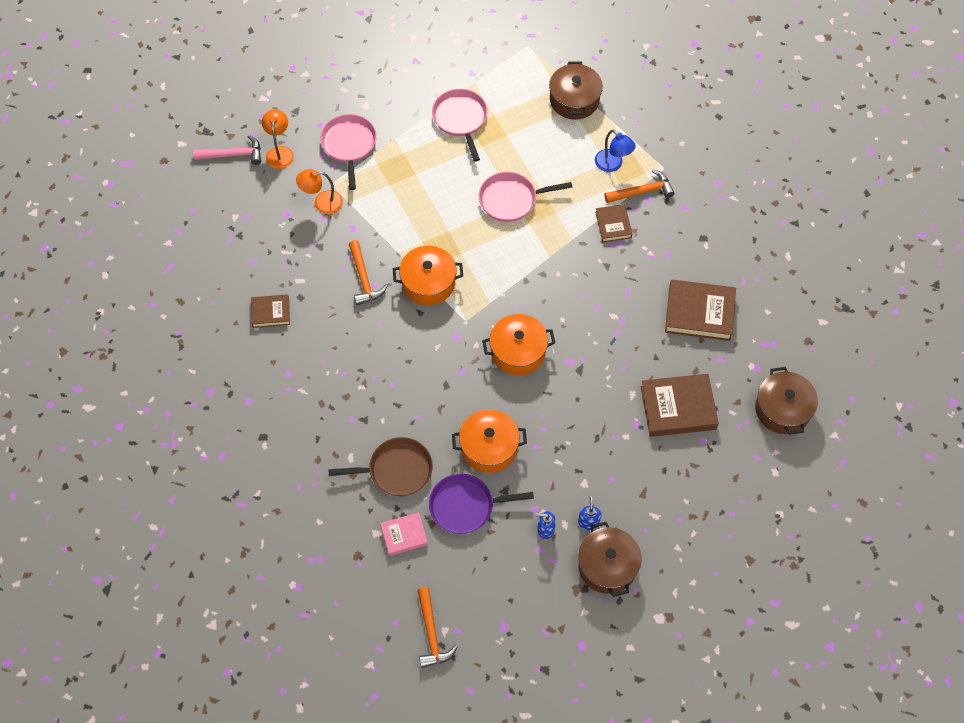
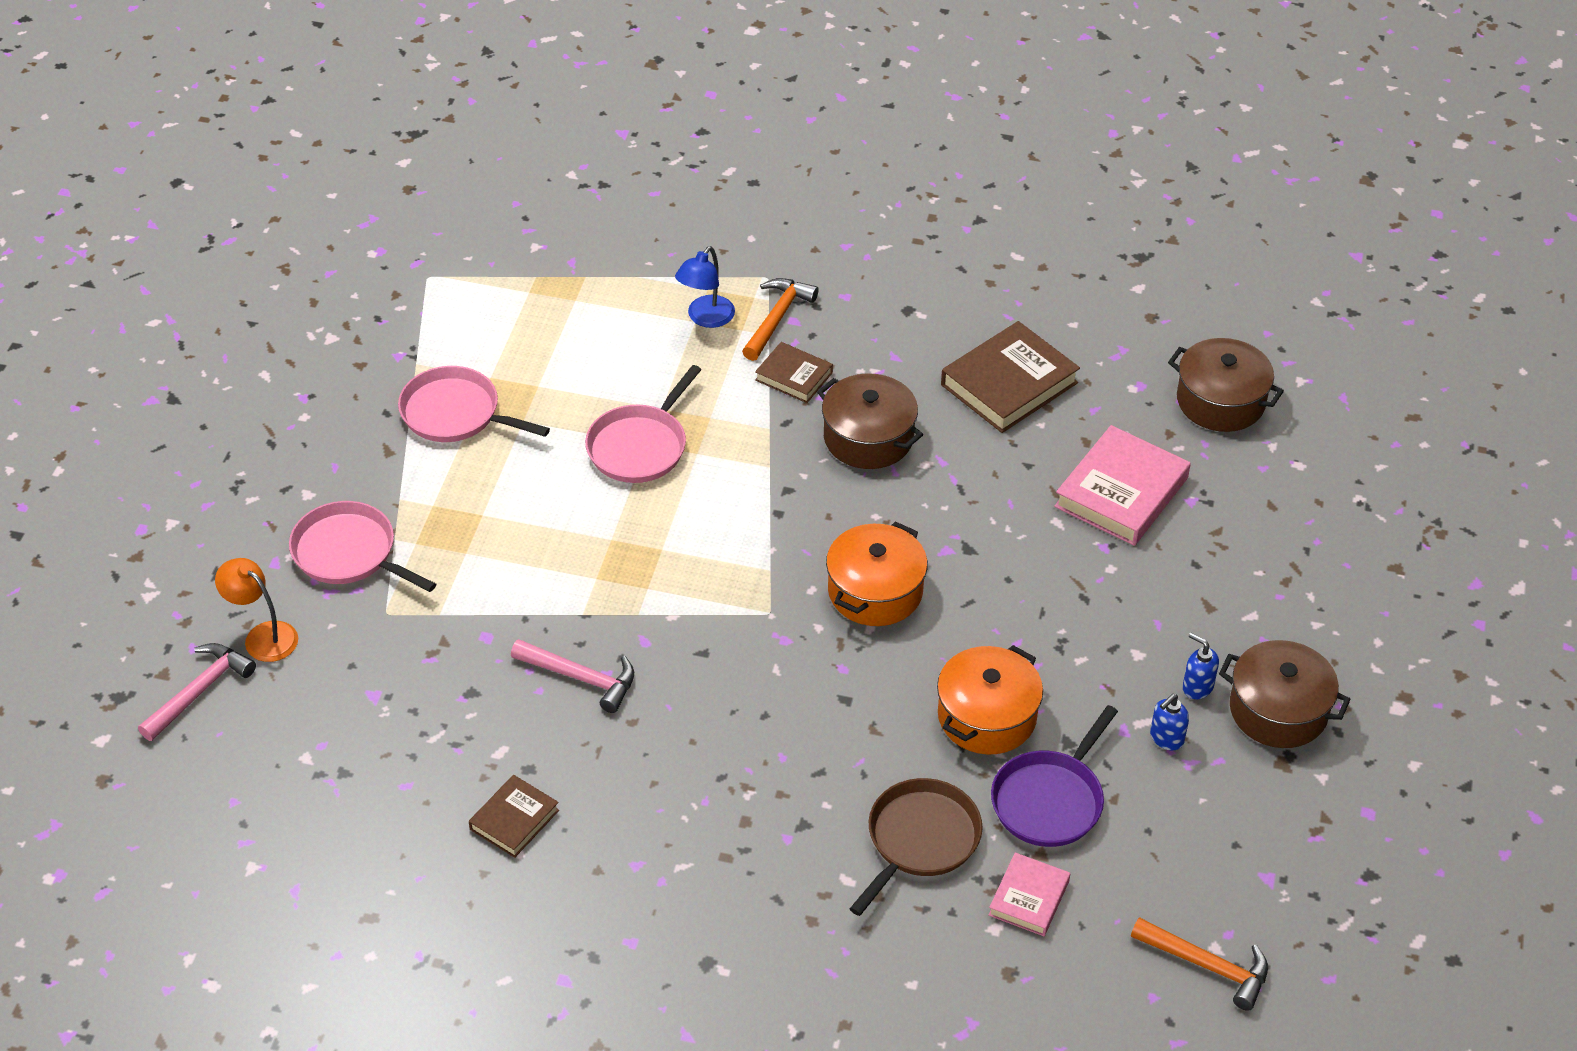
camera: 50 degrees left, 15 degrees down
orange lamp [296,169,343,214] -> none
orange hammer [349,240,387,305] -> pink hammer [511,639,634,713]
orange pot [393,246,463,305] -> none
brown pot [549,61,603,120] -> brown pot moved to [817,373,923,469]
blue lamp [595,130,636,172] -> blue lamp turned 120 degrees clockwise [675,246,735,328]
brown book [641,374,719,437] -> pink book [1054,425,1191,546]

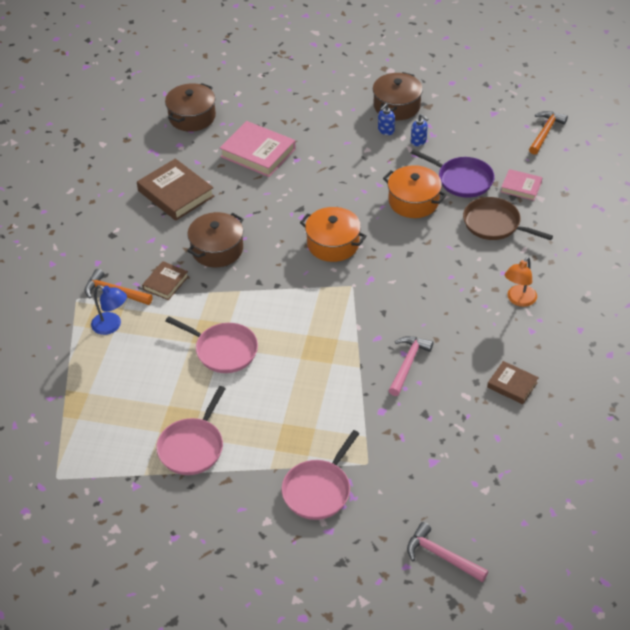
camera: 90 degrees left, 0 degrees up
orange lamp [215,558,298,662] -> orange lamp moved to [505,257,537,307]

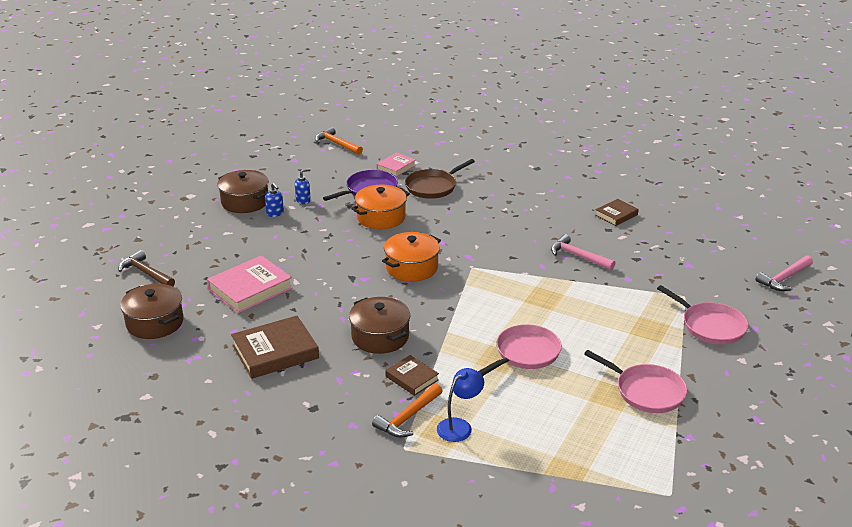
camera: 75 degrees left, 15 degrees down
orange lamp [505,257,537,307] -> none
none -> brown hammer [119,250,175,286]

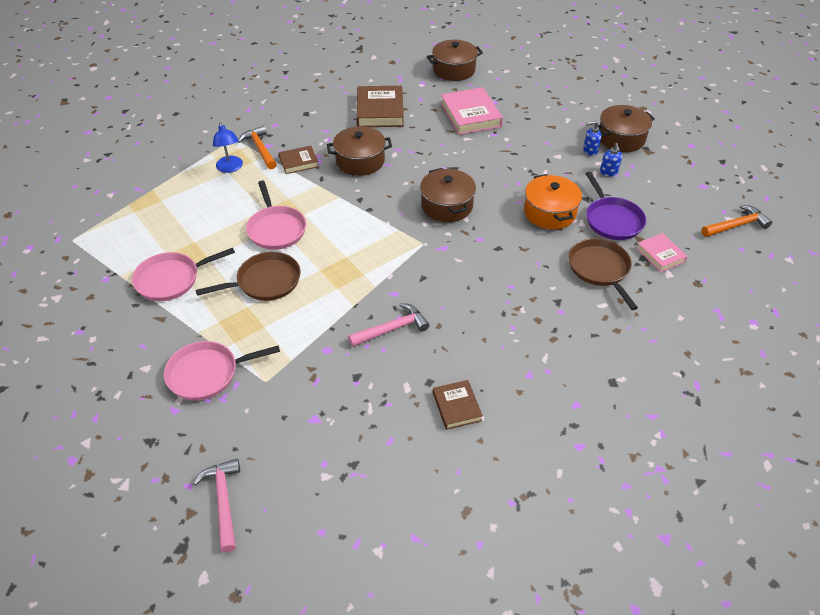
camera: 115 degrees right, 15 degrees up
brown hammer [119,250,175,286] -> none
orange pot [382,232,441,282] -> brown pot [420,168,476,222]
none -> brown pan [196,252,301,301]

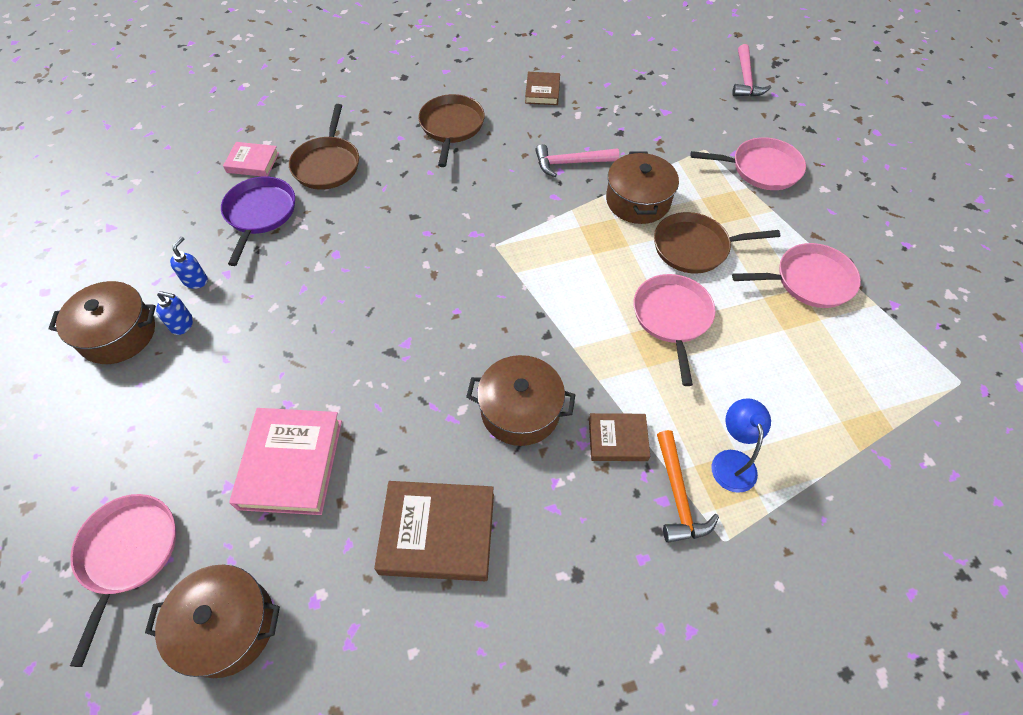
camera: 160 degrees left, 10 degrees up
brown book [357,86,404,127] -> brown book turned 75 degrees clockwise [374,481,494,581]
brown pot [420,168,476,222] -> brown pot moved to [606,151,679,224]
orange pot [524,174,582,229] -> none
pink book [636,233,688,272] -> pink book turned 75 degrees counterclockwise [223,142,279,177]
orange hammer [702,205,772,237] -> none
none -> pink pan [70,494,176,667]
none -> brown pan [418,94,485,167]

